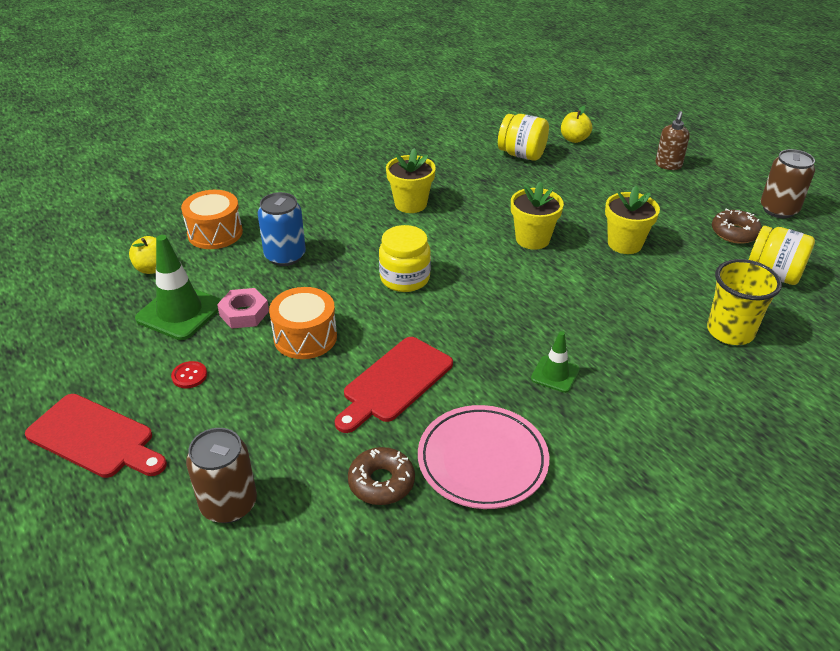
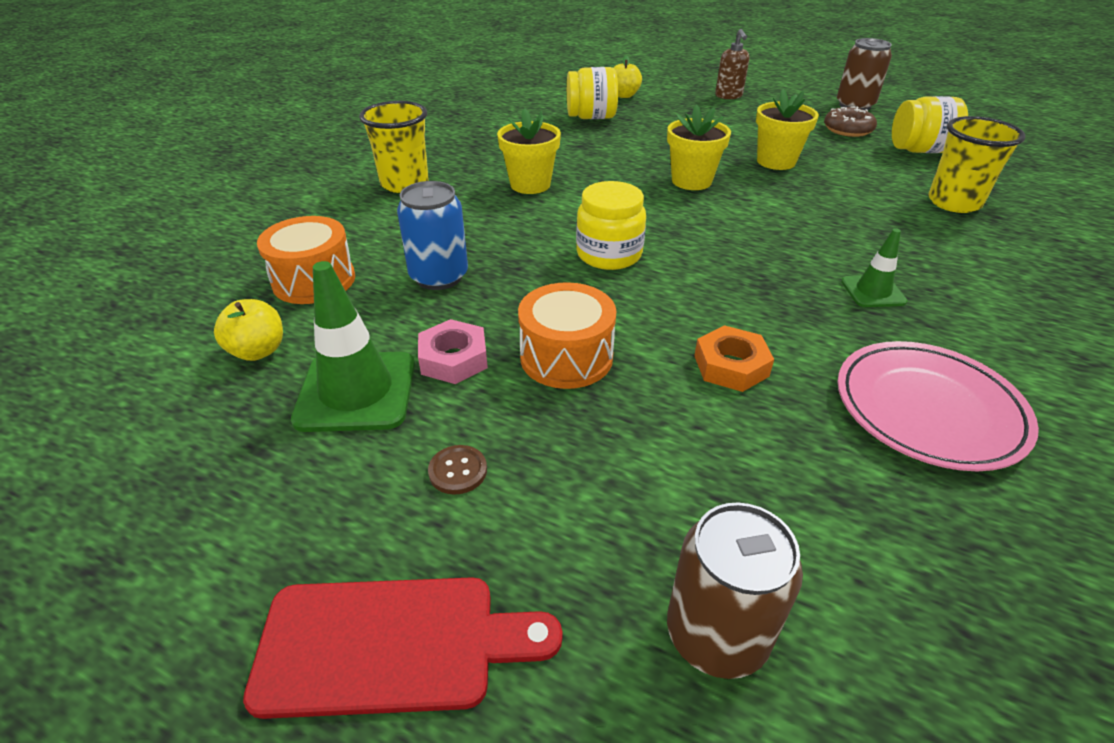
camera: 30 degrees left, 0 degrees up
red button [171,361,207,388] -> brown button [428,445,487,495]
red cutting board [335,337,453,433] -> orange nut [694,325,774,392]
brown donut [348,447,415,505] -> none
none -> yellow cup [359,101,429,193]

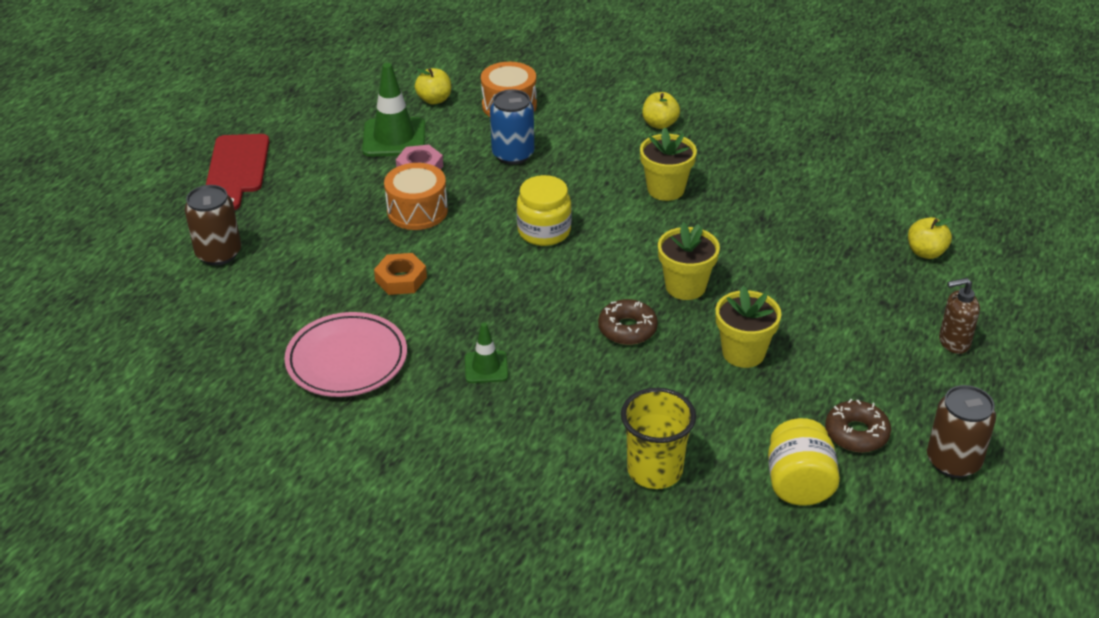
camera: 90 degrees right, 0 degrees up
yellow cup [359,101,429,193] -> yellow apple [642,92,680,129]
brown button [428,445,487,495] -> none
yellow jar [567,67,618,119] -> none
none -> brown donut [598,299,658,345]

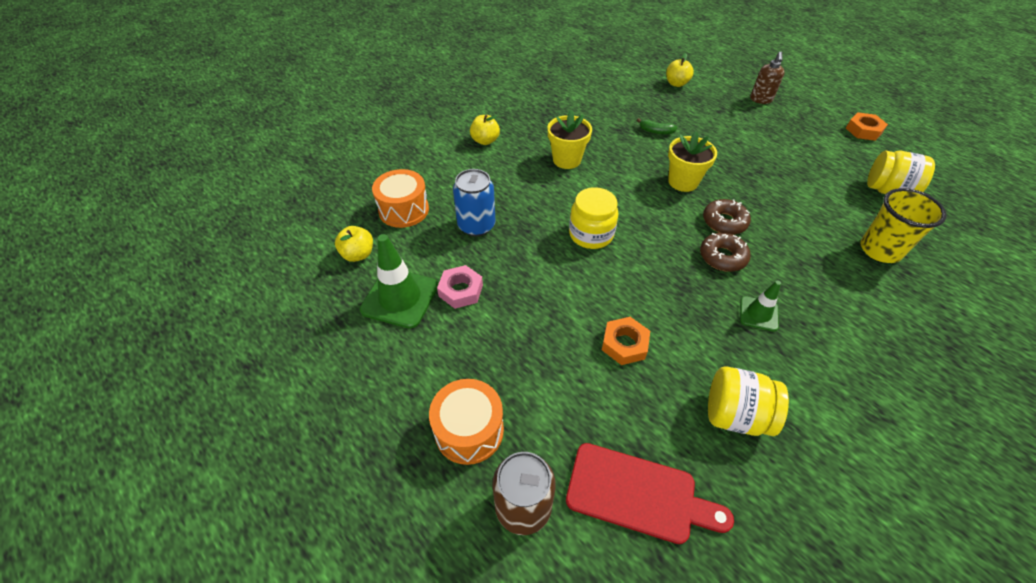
camera: 70 degrees left, 10 degrees up
red cutting board [206,134,269,210] -> red cutting board moved to [566,443,734,544]
pink plate [284,312,407,397] -> yellow jar [708,366,789,436]
orange drum [384,163,448,230] -> orange drum moved to [429,379,504,465]
yellow flower pot [715,286,781,368] -> none
brown donut [825,399,891,452] -> brown donut moved to [700,233,751,272]
brown can [927,385,996,478] -> orange nut [846,112,888,141]
none -> green banana [637,118,677,135]

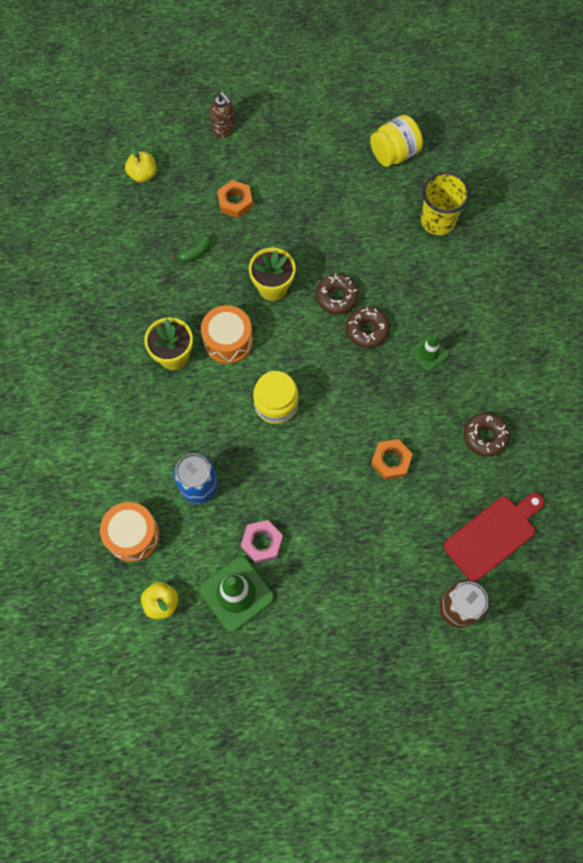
camera: 55 degrees left, 20 degrees up
orange drum [429,379,504,465] -> orange drum moved to [201,305,253,364]
yellow apple [470,115,500,145] -> none
yellow jar [708,366,789,436] -> brown donut [464,413,510,457]
orange nut [846,112,888,141] -> orange nut moved to [217,180,253,218]

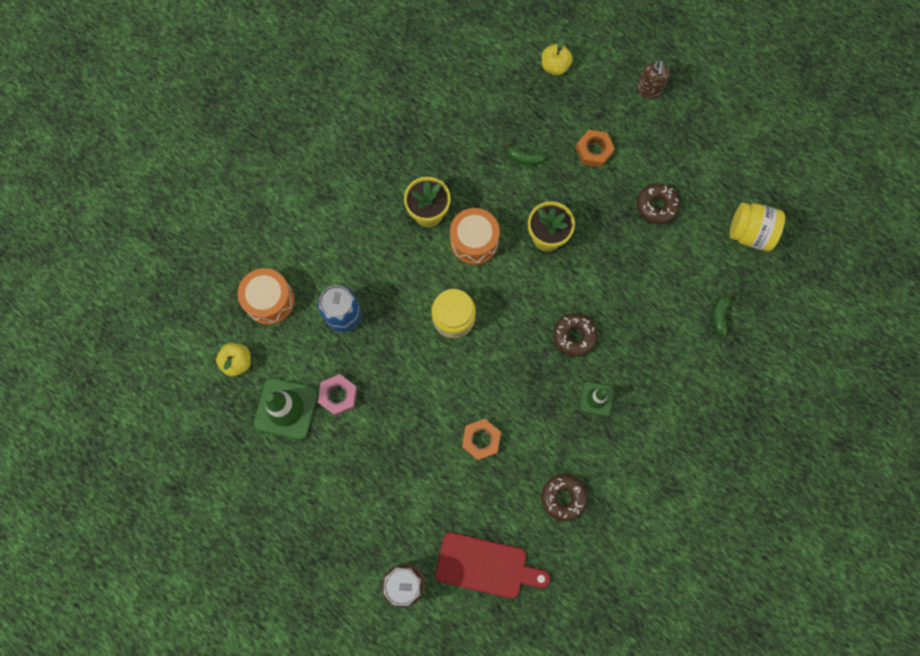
camera: 50 degrees right, 5 degrees up
brown donut [316,274,359,314] -> brown donut moved to [637,183,680,224]
yellow cup [421,172,470,235] -> green banana [713,292,735,336]

